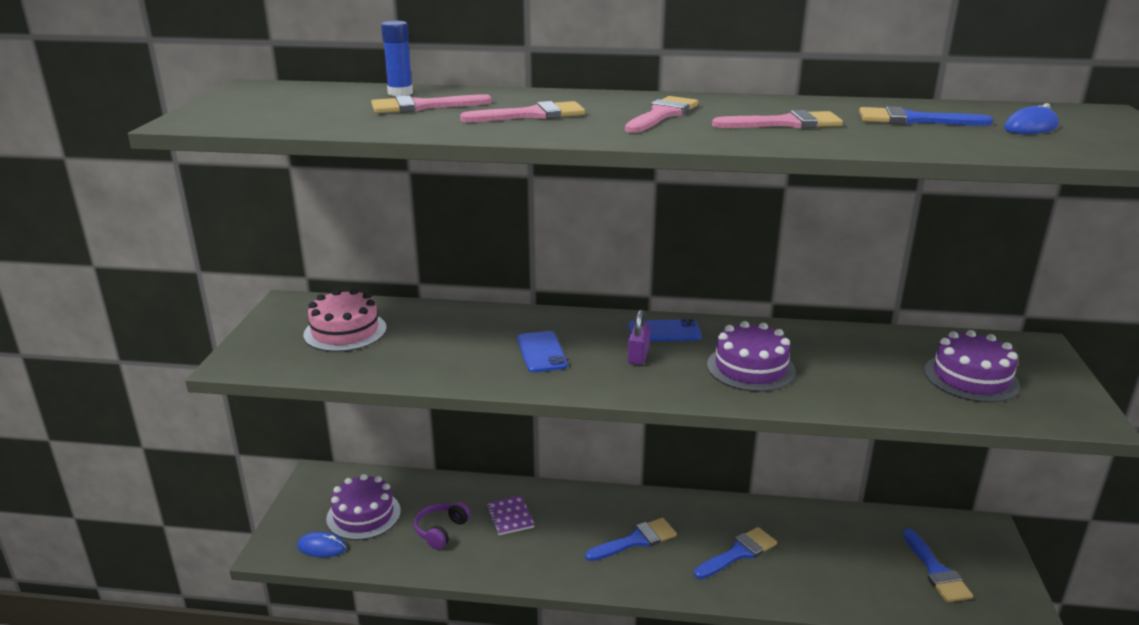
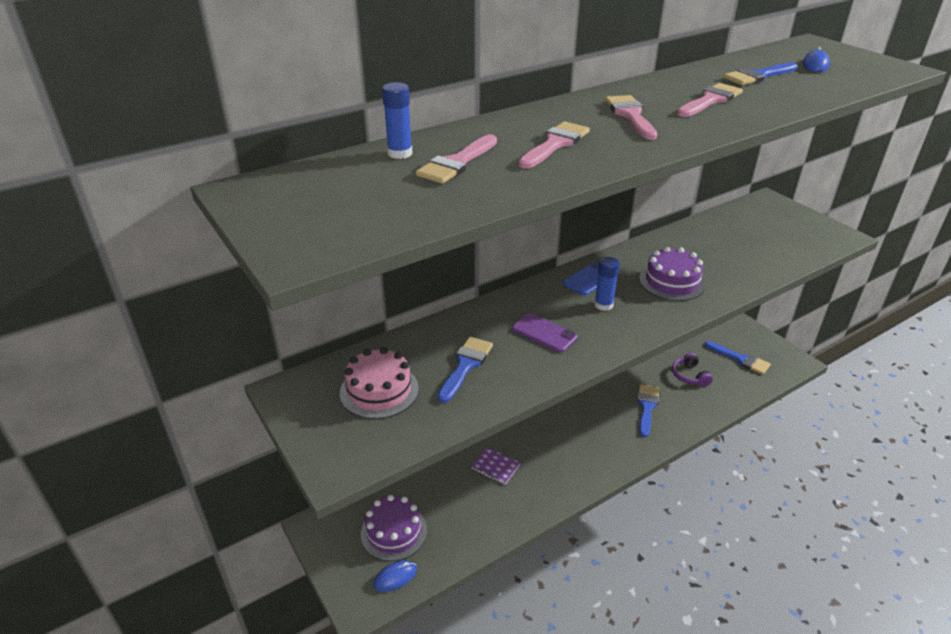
camera: 40 degrees left, 10 degrees up
purple headphones [414,502,471,549] -> purple headphones moved to [672,353,713,387]
blue phone [517,331,568,372] -> purple phone [512,313,578,352]
blue brush [585,518,677,561] -> blue brush moved to [438,337,493,403]
purple padlock [628,309,650,365] -> blue glue stick [594,257,620,311]
purple cake [924,330,1020,403] -> none

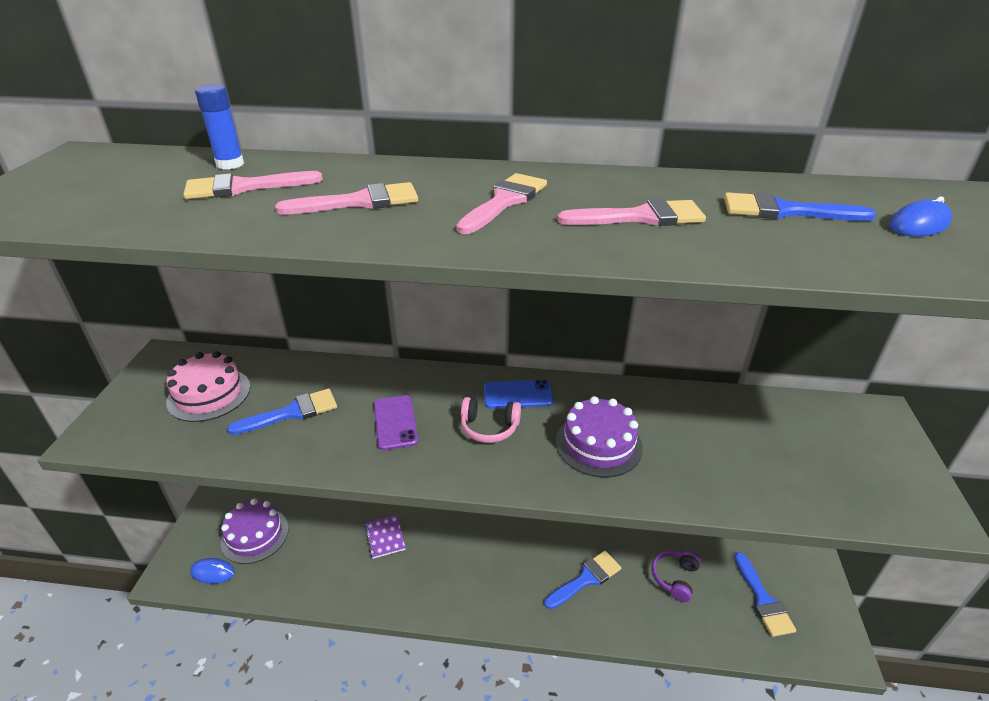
camera: 40 degrees right, 0 degrees up
blue glue stick [594,257,620,311] -> pink headphones [461,397,521,443]

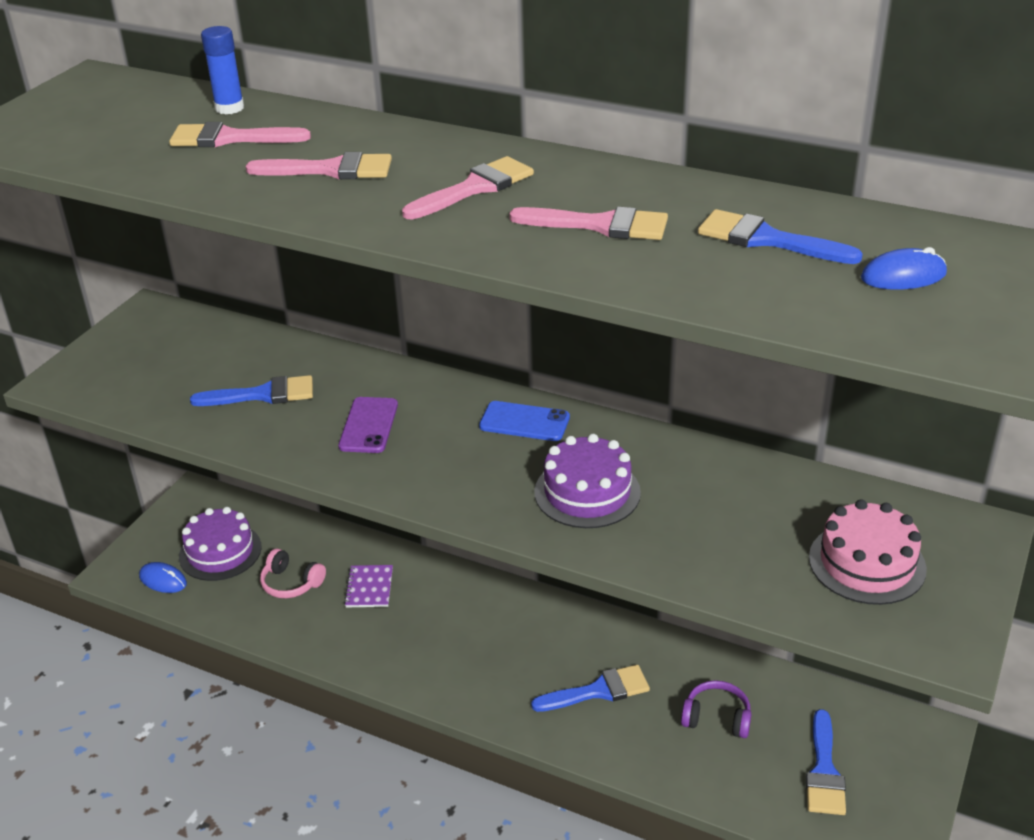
camera: 20 degrees right, 0 degrees up
pink cake [166,351,250,422] -> pink cake moved to [809,499,927,605]
pink headphones [461,397,521,443] -> pink headphones moved to [260,548,326,599]
purple headphones [652,550,701,602] -> purple headphones turned 60 degrees clockwise [681,680,751,738]

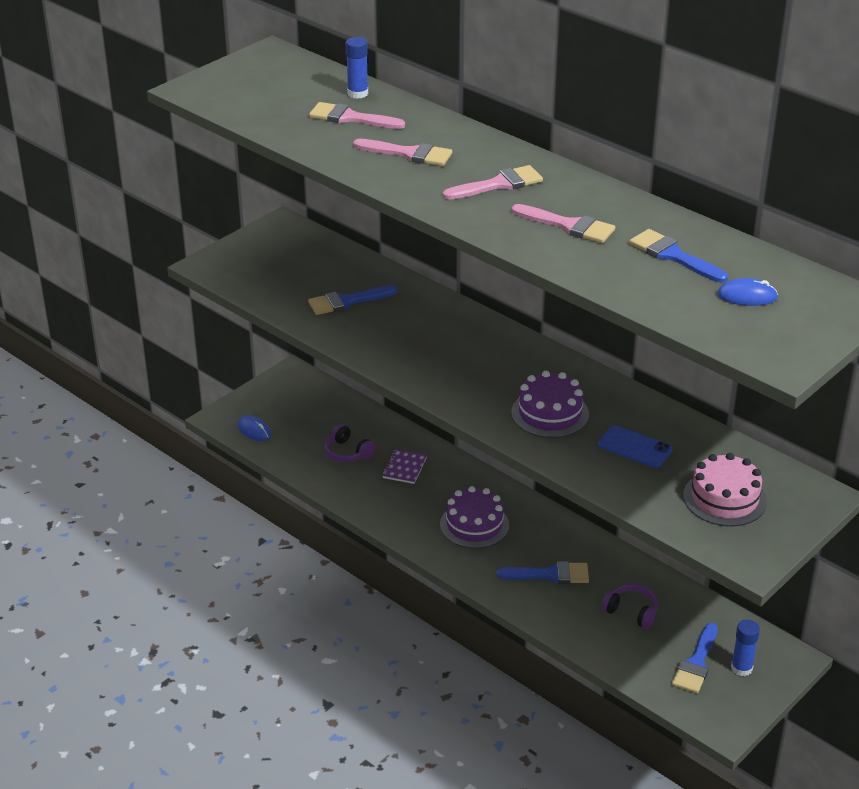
camera: 15 degrees right, 0 degrees up
purple cake [179,507,261,581] -> purple cake moved to [440,486,509,549]
blue brush [190,375,313,406] -> blue brush turned 150 degrees clockwise [308,286,397,315]
pink headphones [260,548,326,599] -> purple headphones [324,424,375,462]
purple phone [338,397,398,453] -> none
blue phone [479,401,570,441] -> blue phone moved to [598,425,672,468]
none -> blue glue stick [731,620,760,676]

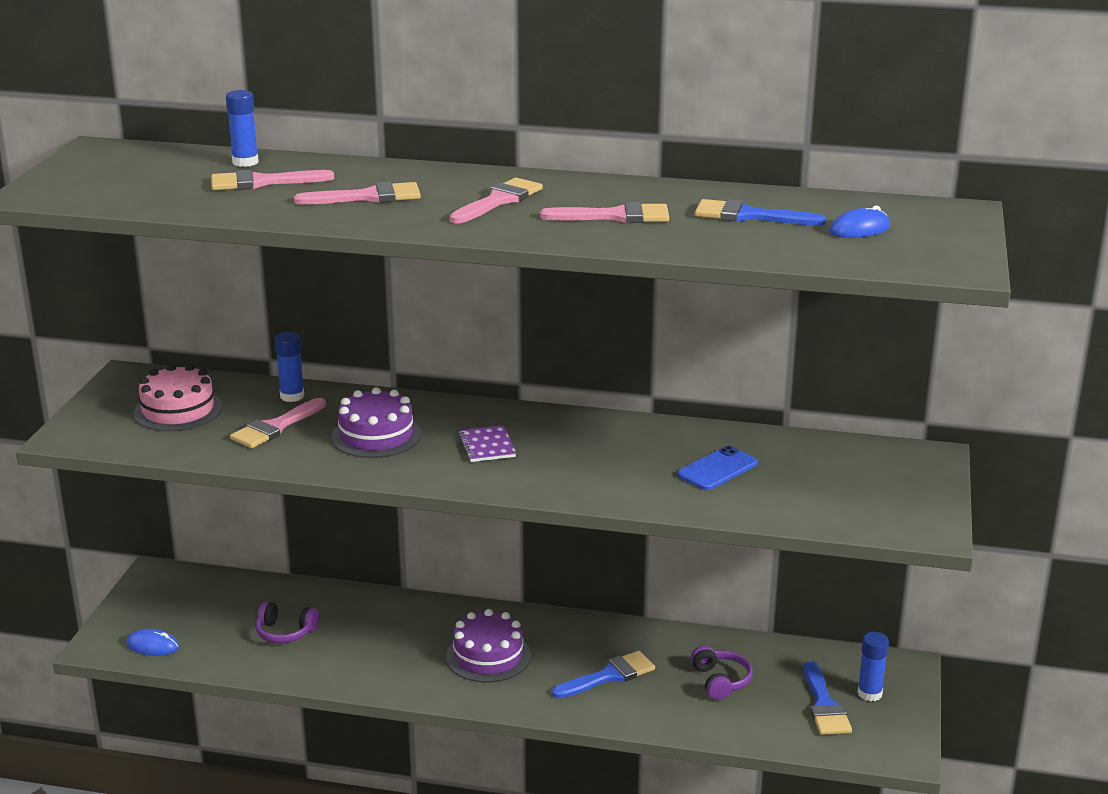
camera: 30 degrees left, 10 degrees down
blue brush [308,286,397,315] -> pink brush [230,398,326,448]
purple notebook [382,449,427,484] -> purple notebook moved to [459,425,516,462]
purple cake [511,371,589,438] -> purple cake moved to [331,387,422,458]
blue phone [598,425,672,468] -> blue phone turned 45 degrees counterclockwise [677,446,758,490]
purple headphones [601,584,658,629] -> purple headphones turned 75 degrees clockwise [691,646,753,700]
pink cake [683,453,767,526] -> pink cake moved to [133,364,223,431]
none -> blue glue stick [275,332,304,402]

